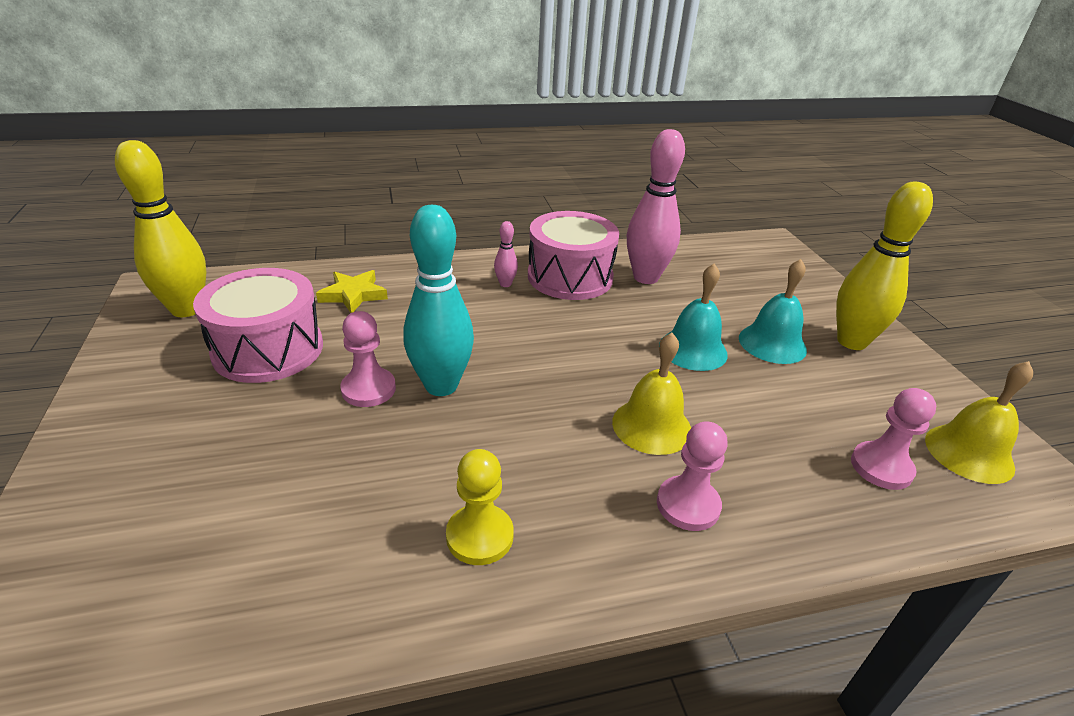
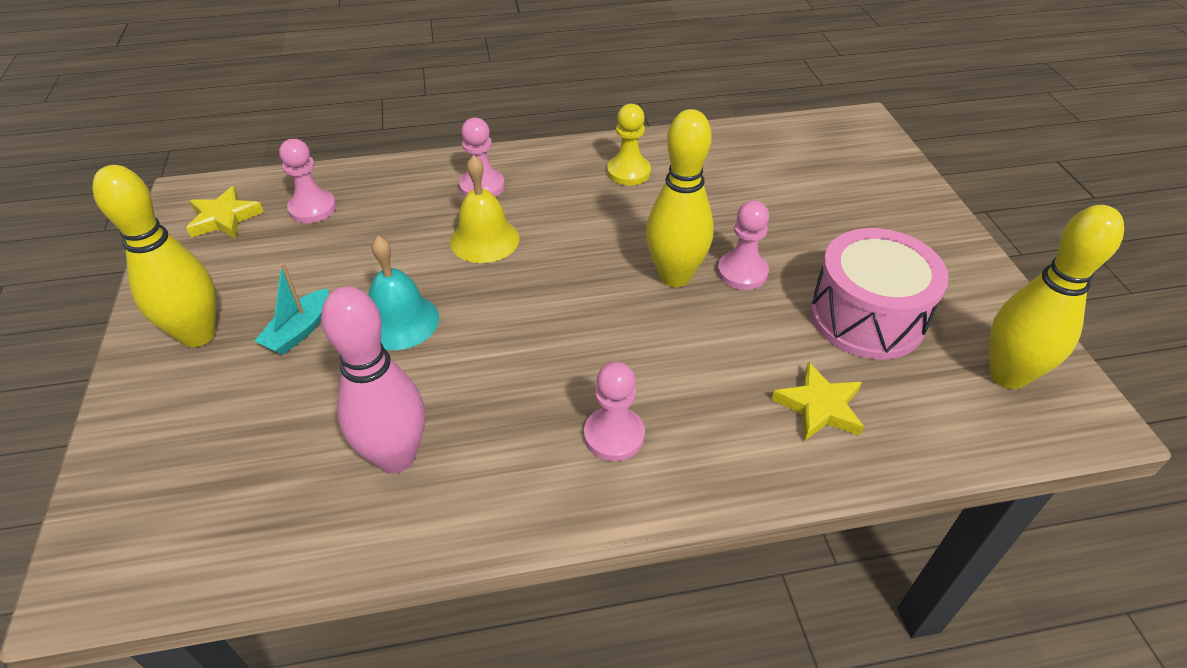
camera: 175 degrees left, 10 degrees up
turquoise bowling pin [403,205,474,396] -> yellow bowling pin [646,109,714,287]
pink bowling pin [494,221,518,287] -> pink pawn [584,362,645,461]
pink drum [528,211,619,300] -> none
turquoise bell [739,259,807,364] -> turquoise boat [254,263,329,355]
yellow bell [925,361,1033,484] -> yellow star [186,186,264,239]

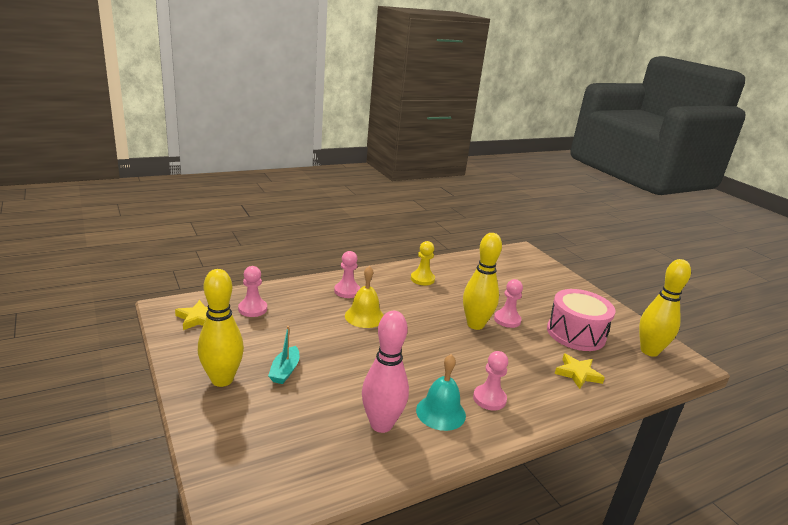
camera: 20 degrees left, 20 degrees down
turquoise bell [368,236,439,350] -> turquoise bell moved to [416,354,466,431]

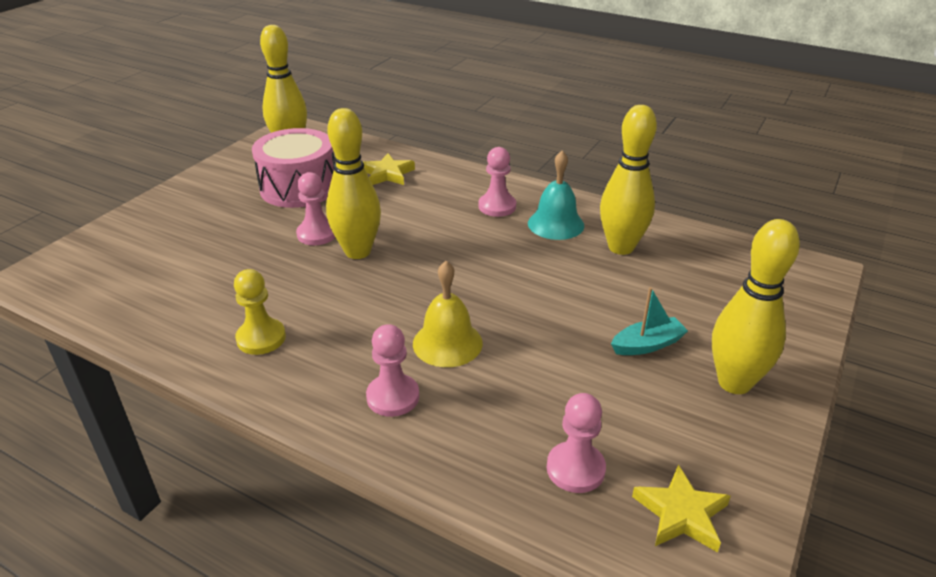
camera: 120 degrees left, 10 degrees up
pink bowling pin [362,311,409,433] -> yellow bowling pin [600,105,657,255]

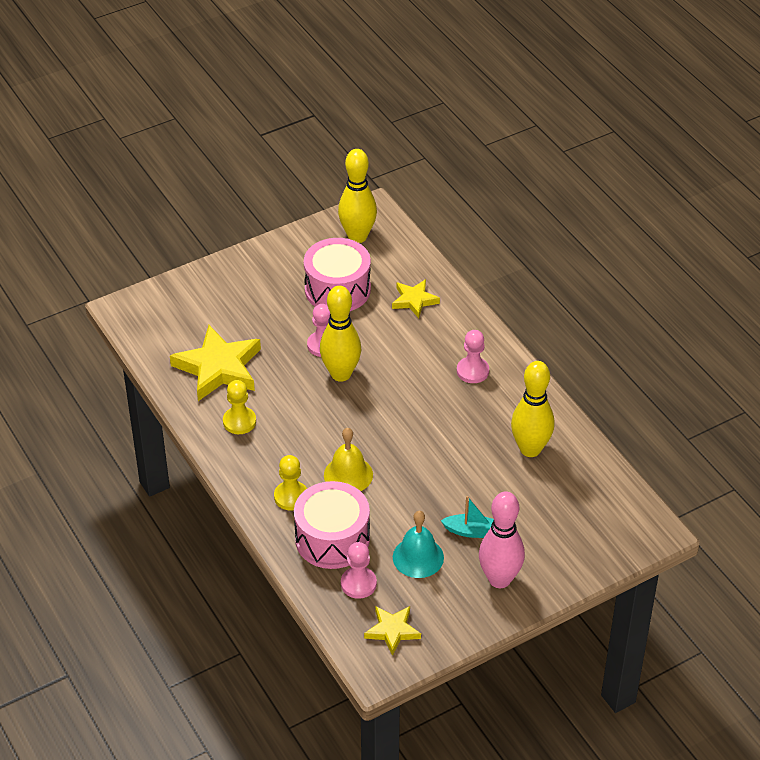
camera: 30 degrees right, 10 degrees up
pink pawn [366,324,419,417] -> yellow pawn [274,455,307,511]
turquoise bell [528,151,584,240] -> turquoise bell moved to [393,511,444,578]
yellow bowling pin [712,219,800,394] -> pink bowling pin [479,491,525,588]
none -> yellow star [170,325,261,401]
none -> pink drum [294,481,370,569]

